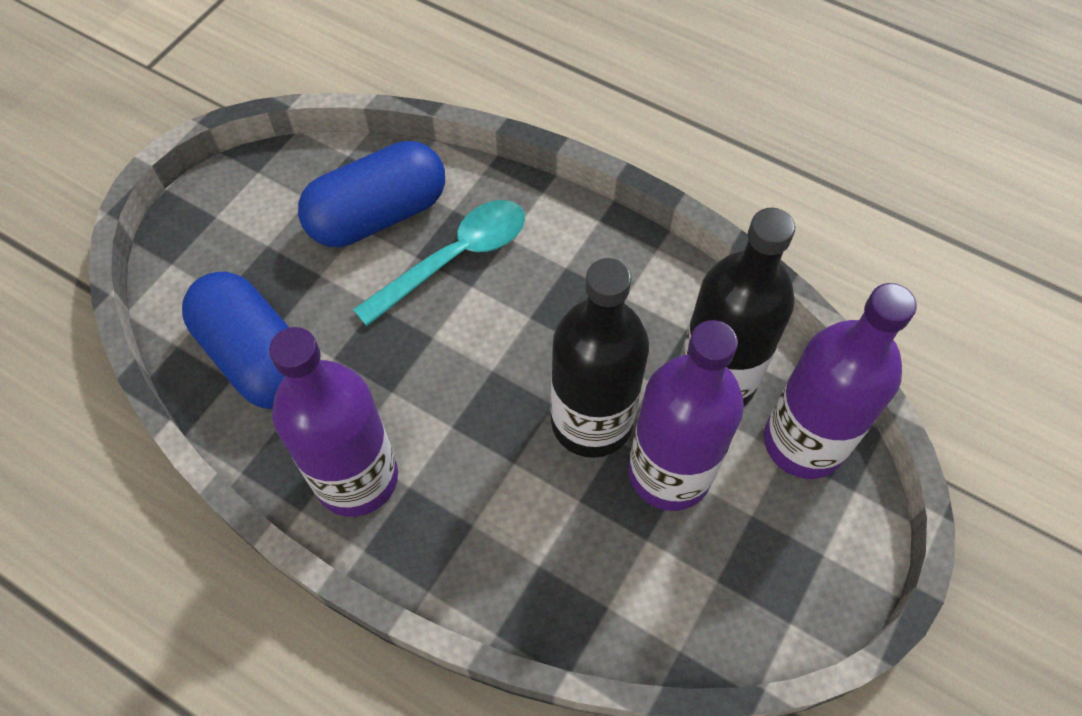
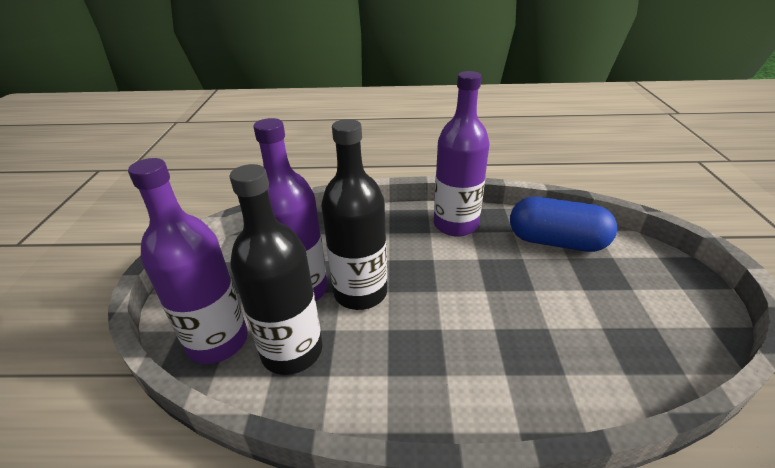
camera: 150 degrees right, 25 degrees down
blue capsule [298,141,445,247] -> none
turquoise spoon [353,200,525,326] -> none

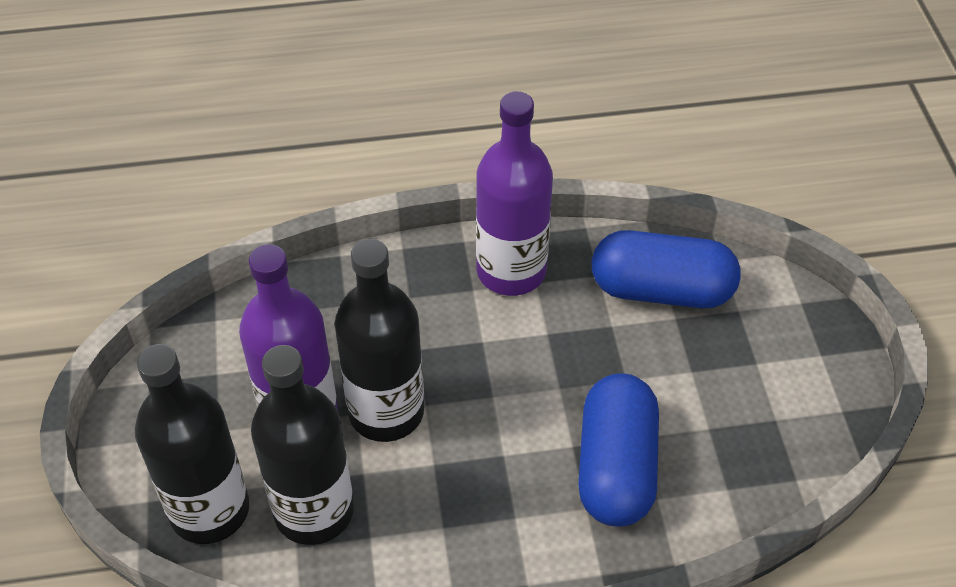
camera: 10 degrees left, 15 degrees up
purple bottle [128,158,248,364] -> black bottle [135,344,249,544]
none -> blue capsule [578,373,659,527]

